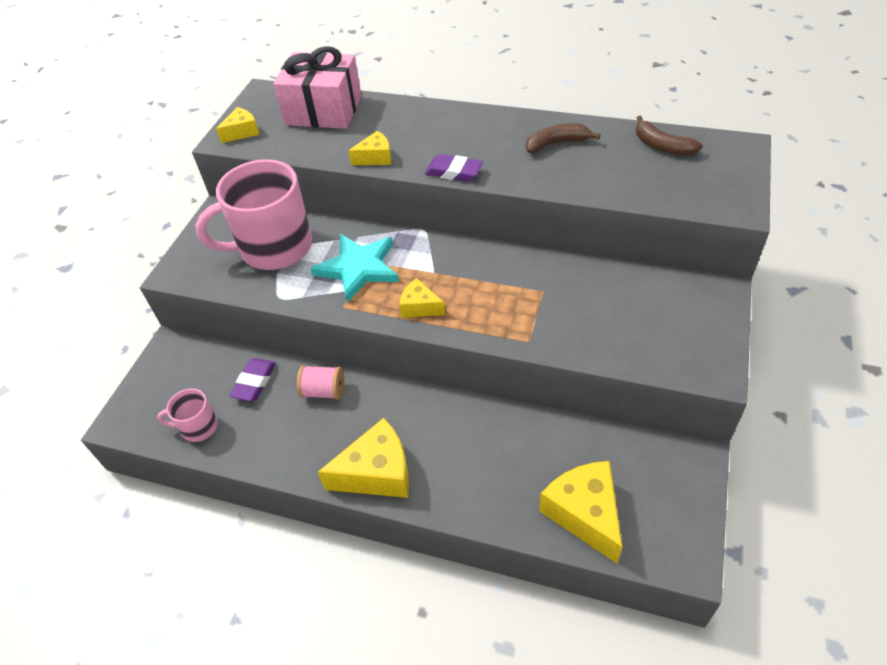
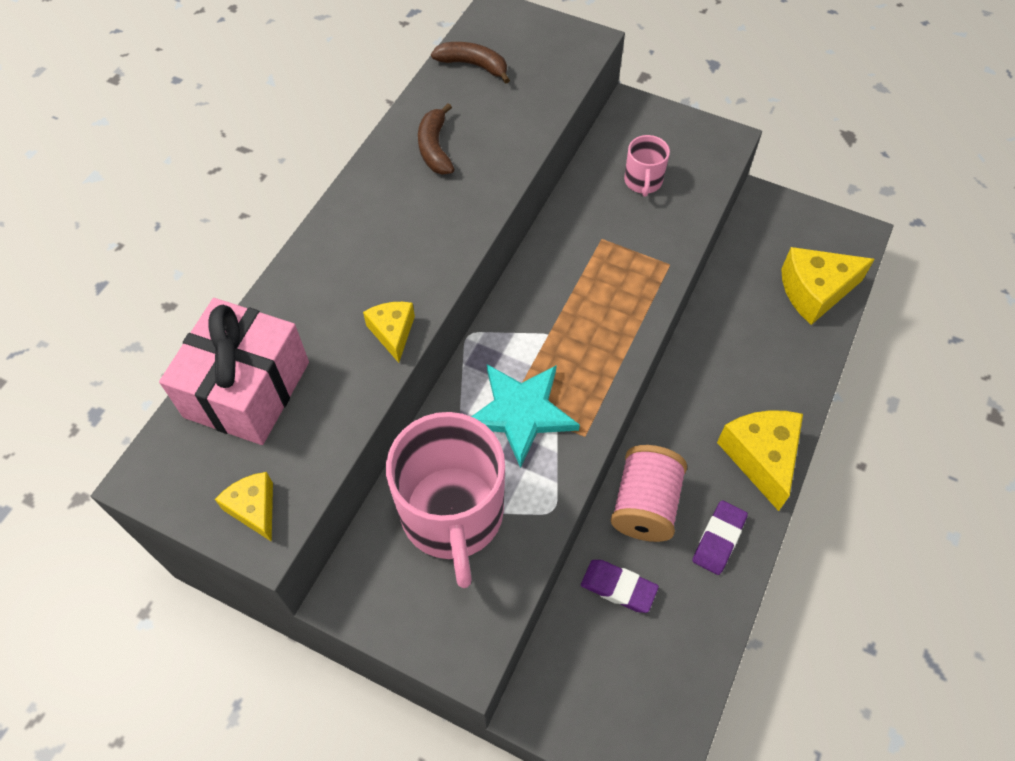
camera: 85 degrees left, 10 degrees up
pink mug [157,388,218,442] -> pink mug moved to [624,135,670,197]
pink spool [297,365,344,399] -> pink spool [611,445,687,542], size x1.58
yellow cheese [399,278,445,318] -> none
purple eraser [425,154,483,182] -> purple eraser moved to [692,500,748,575]
brown banana [636,116,703,156] -> brown banana turned 120 degrees counterclockwise [431,42,510,84]

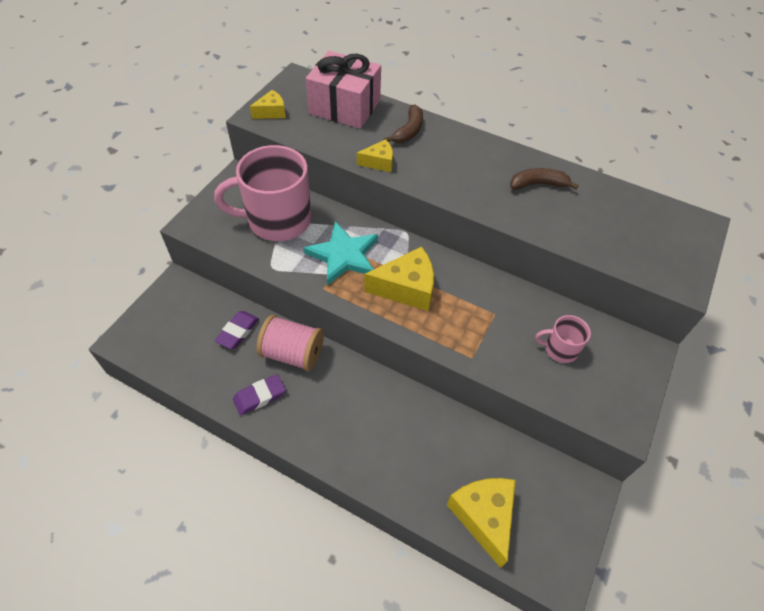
camera: 90 degrees right, 5 degrees down
brown banana [431,42,510,84] -> brown banana moved to [384,105,423,143]
purple eraser [692,500,748,575] -> purple eraser turned 60 degrees counterclockwise [233,374,286,415]
yellow cheese [717,410,803,511] -> yellow cheese moved to [364,247,434,311]

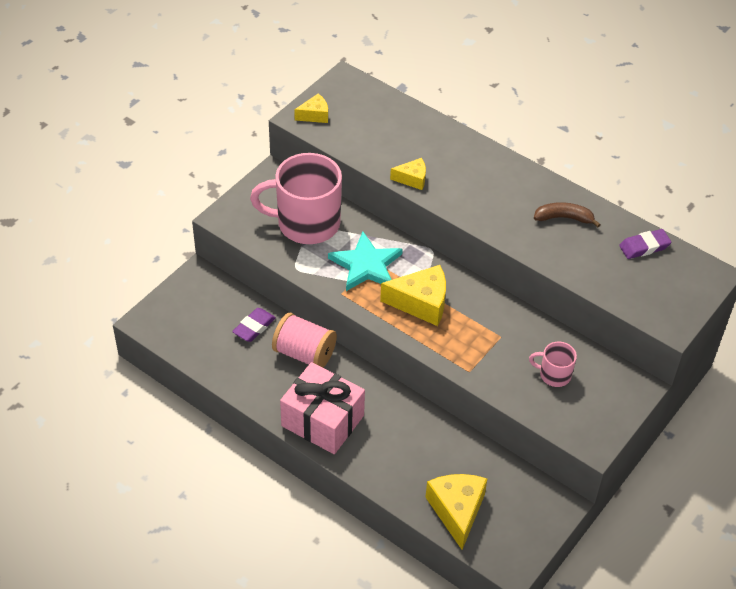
camera: 10 degrees right, 5 degrees down
purple eraser [233,374,286,415] -> purple eraser moved to [619,229,672,259]
pink gift [306,51,381,129] -> pink gift moved to [280,362,365,454]
brown banana [384,105,423,143] -> none

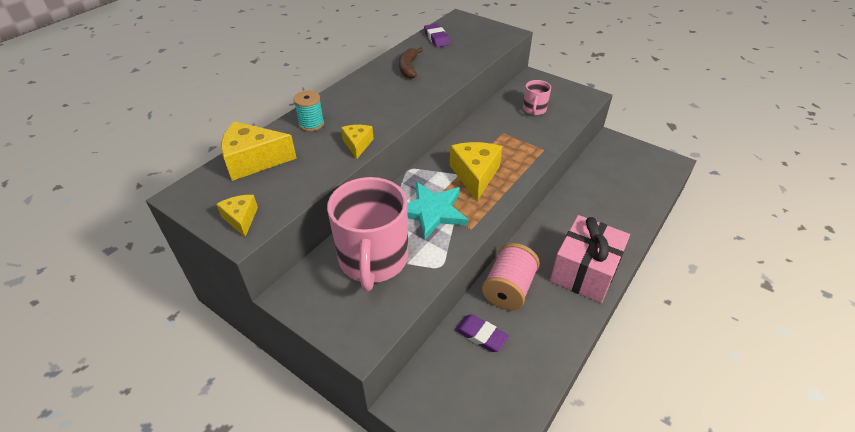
camera: 90 degrees left, 5 degrees down
yellow cheese [425,474,487,550] -> yellow cheese moved to [221,121,297,181]
none -> turquoise spool [293,91,324,131]

